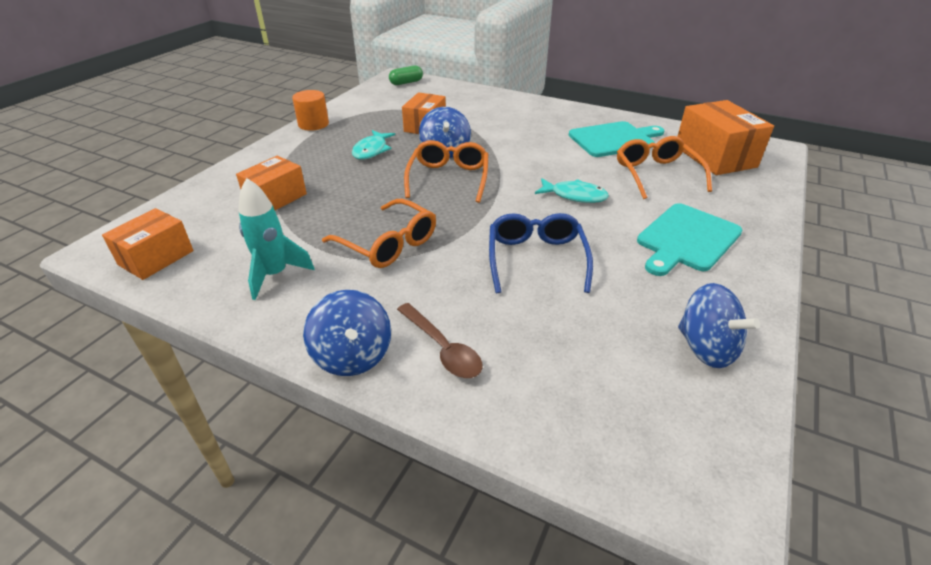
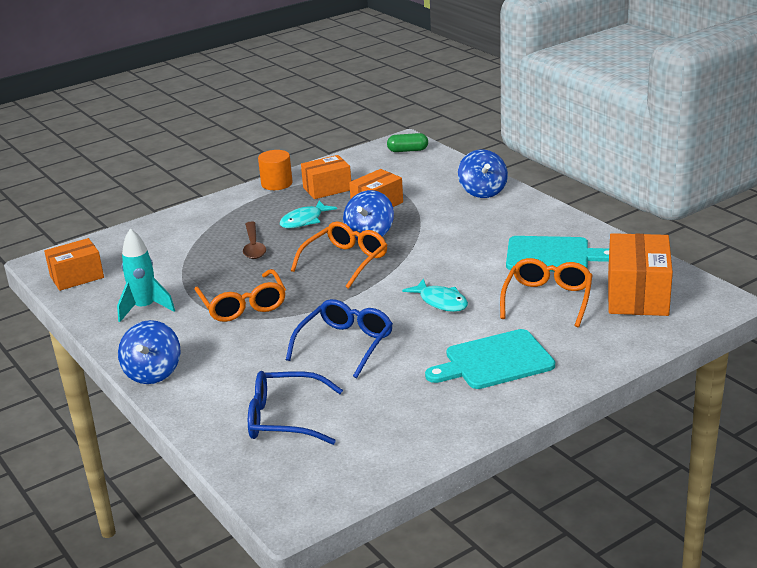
camera: 30 degrees right, 10 degrees down
orange box [236,156,307,210] -> orange box moved to [301,155,351,199]
brown spoon [397,303,483,378] -> brown spoon moved to [243,221,266,259]
blue spinning top [678,283,760,368] -> blue spinning top moved to [458,149,508,198]
none -> blue glasses [248,371,343,445]

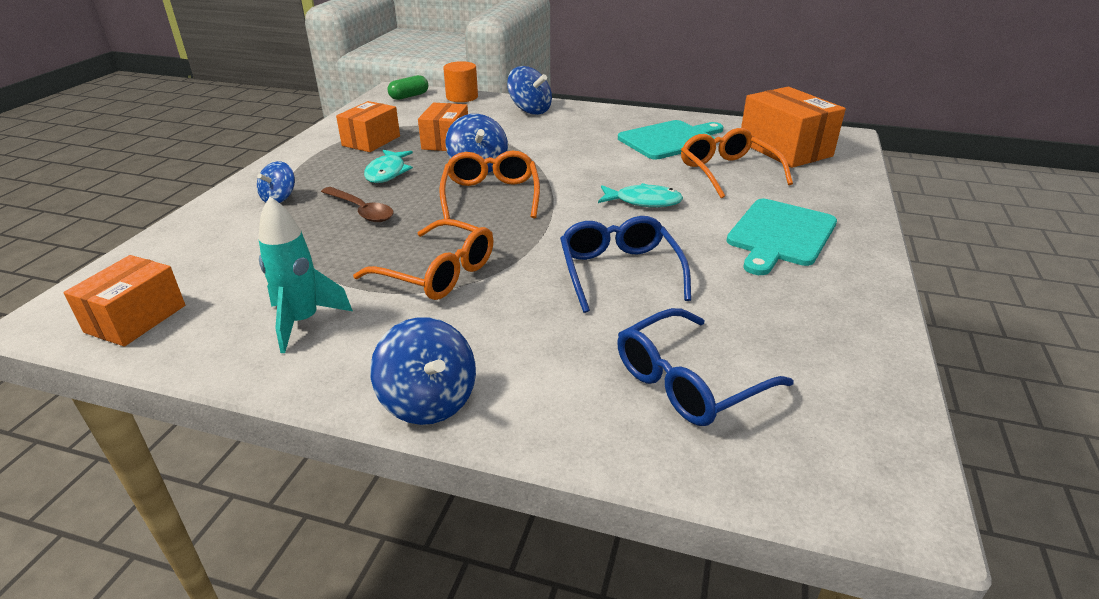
camera: 40 degrees left, 5 degrees up
orange cylinder [258,150,292,190] -> orange cylinder moved to [443,61,478,102]
none -> blue spinning top [257,161,295,203]

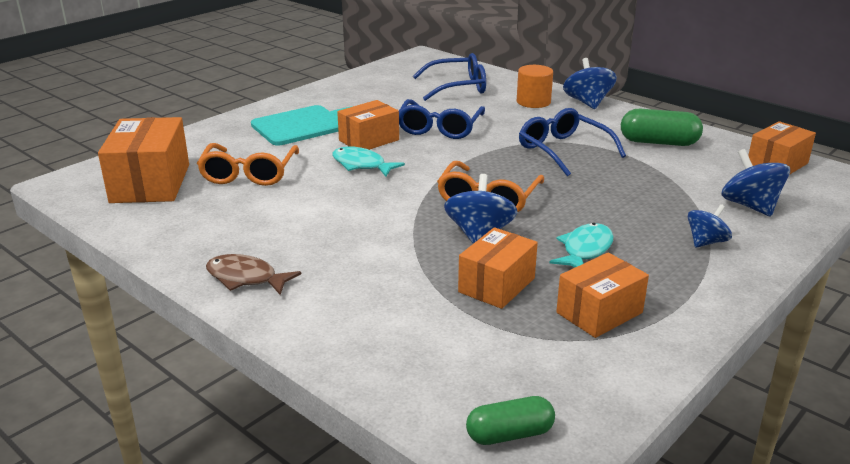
camera: 155 degrees left, 5 degrees down
turquoise rocket [258,196,353,353] -> green capsule [621,109,703,146]
brown spoon [321,187,394,222] -> none
orange glasses [353,219,493,300] -> blue glasses [519,108,626,176]
orange cylinder [443,61,478,102] -> orange cylinder moved to [517,65,553,108]
blue spinning top [507,66,552,115] -> blue spinning top moved to [721,149,790,217]
turquoise cutting board [618,120,723,159] -> none
none -> brown fish [206,254,301,295]
none -> orange box [337,100,399,150]

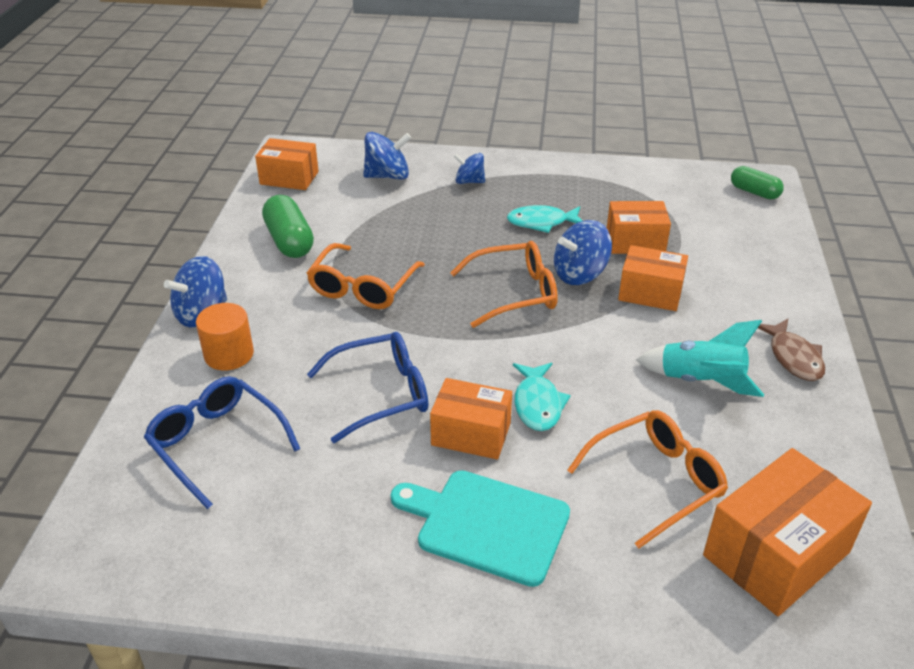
camera: 125 degrees left, 10 degrees up
blue glasses [519,108,626,176] -> orange glasses [307,243,425,309]
orange box [556,252,649,338] -> orange box moved to [618,245,688,311]
blue spinning top [721,149,790,217] -> blue spinning top turned 135 degrees counterclockwise [363,132,411,180]
none -> turquoise rocket [636,320,764,397]

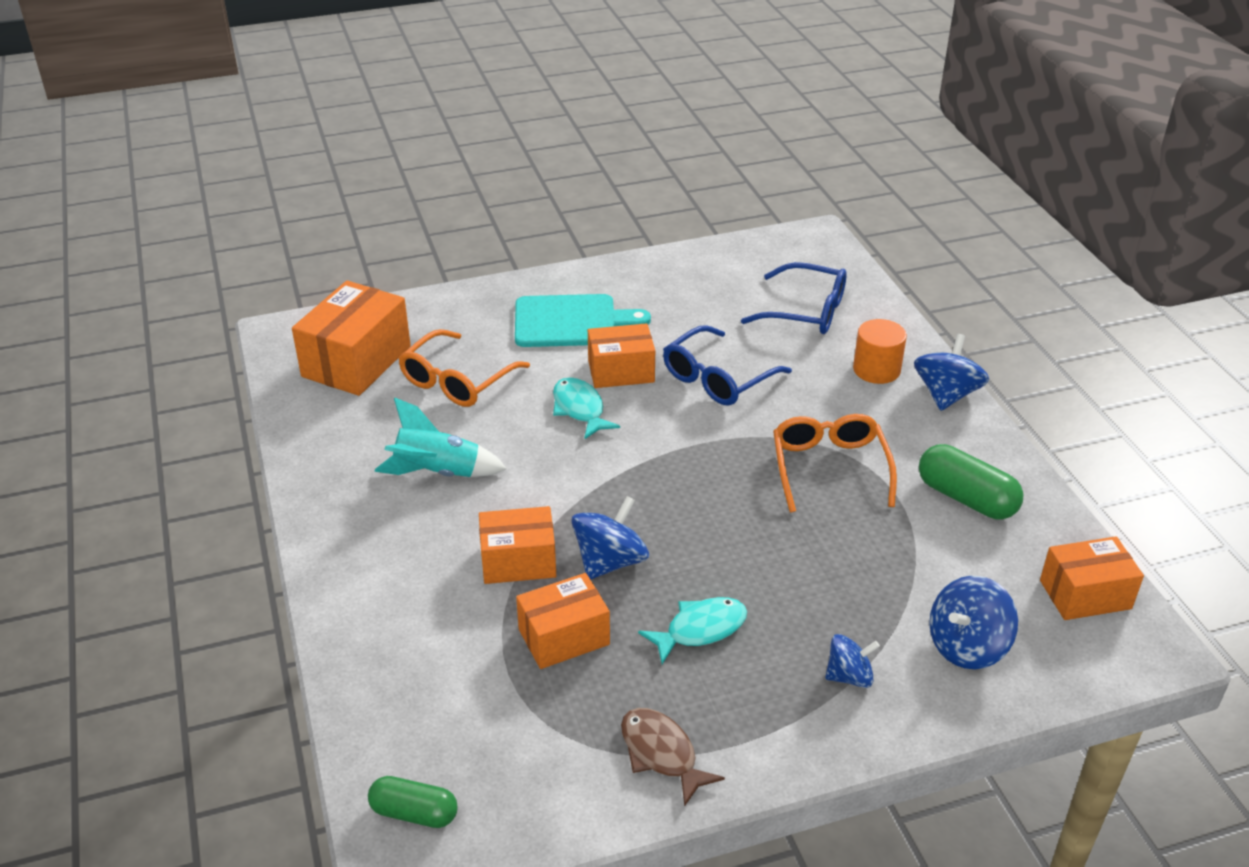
camera: 155 degrees right, 0 degrees up
orange glasses [450,241,558,328] -> none
brown fish [758,319,825,381] -> brown fish moved to [621,708,725,807]

